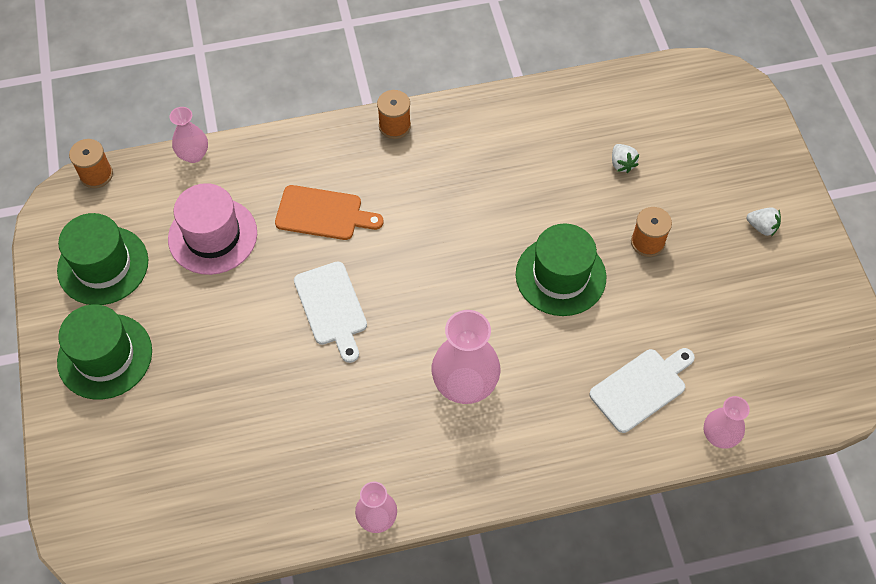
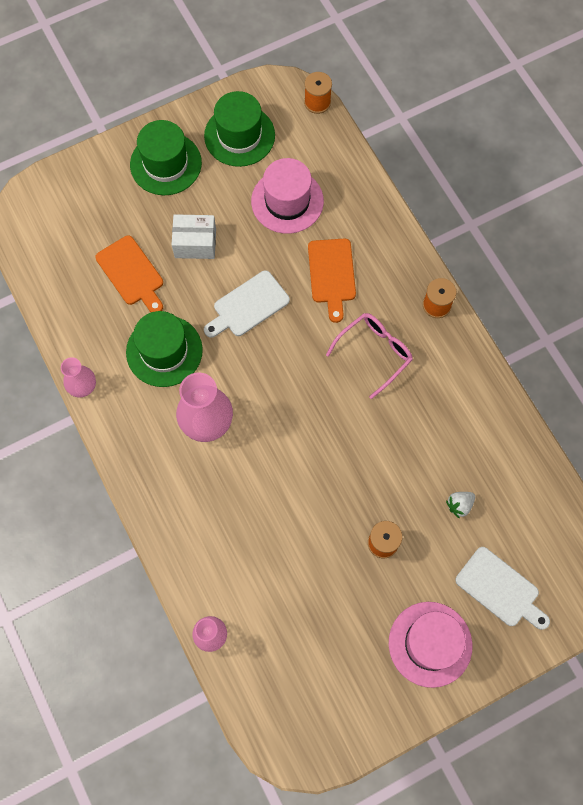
camera: 75 degrees right, 10 degrees up
pink vase [170,107,208,163] -> none
green hat [516,223,606,316] -> green hat moved to [126,311,203,387]
white cutting board [589,348,695,433] -> white cutting board moved to [455,547,550,630]
white strawberry [747,208,781,237] -> pink hat [389,602,473,688]
none -> orange cutting board [95,236,163,312]
none -> white box [171,214,216,259]
none -> pink glasses [326,313,413,399]

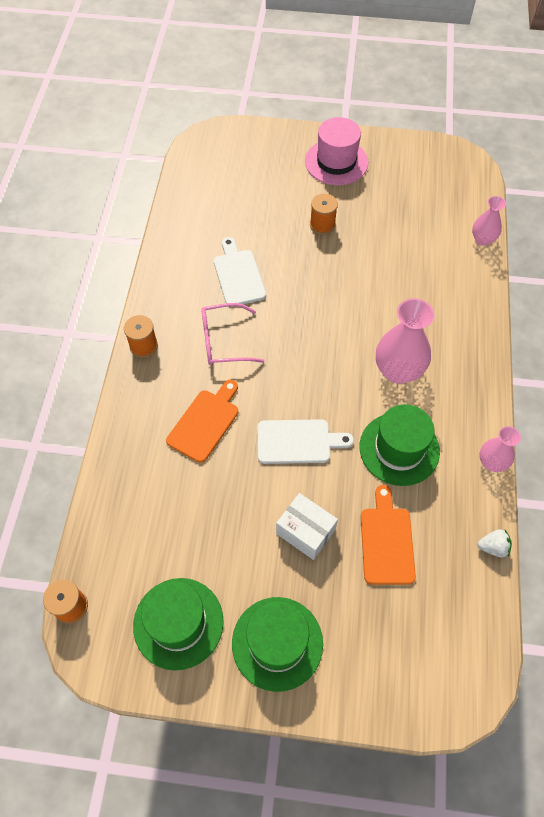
camera: 145 degrees left, 10 degrees down
pink hat [251,158,324,234] -> none
white strawberry [446,492,475,518] -> white strawberry moved to [478,529,512,558]
white cutting board [455,547,550,630] -> white cutting board moved to [214,237,266,307]

